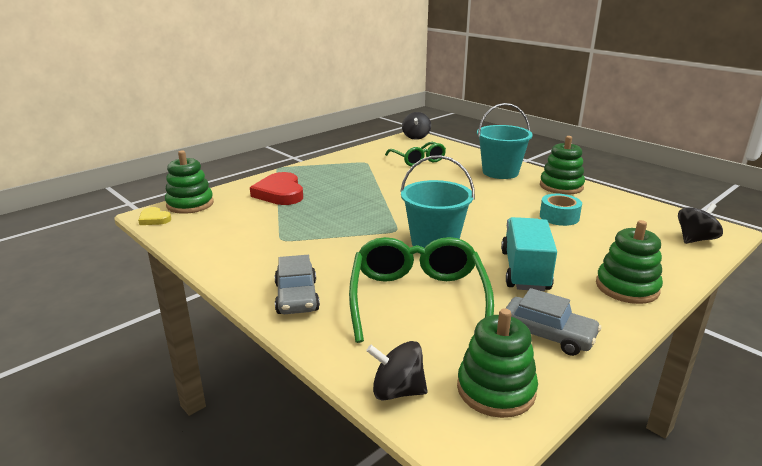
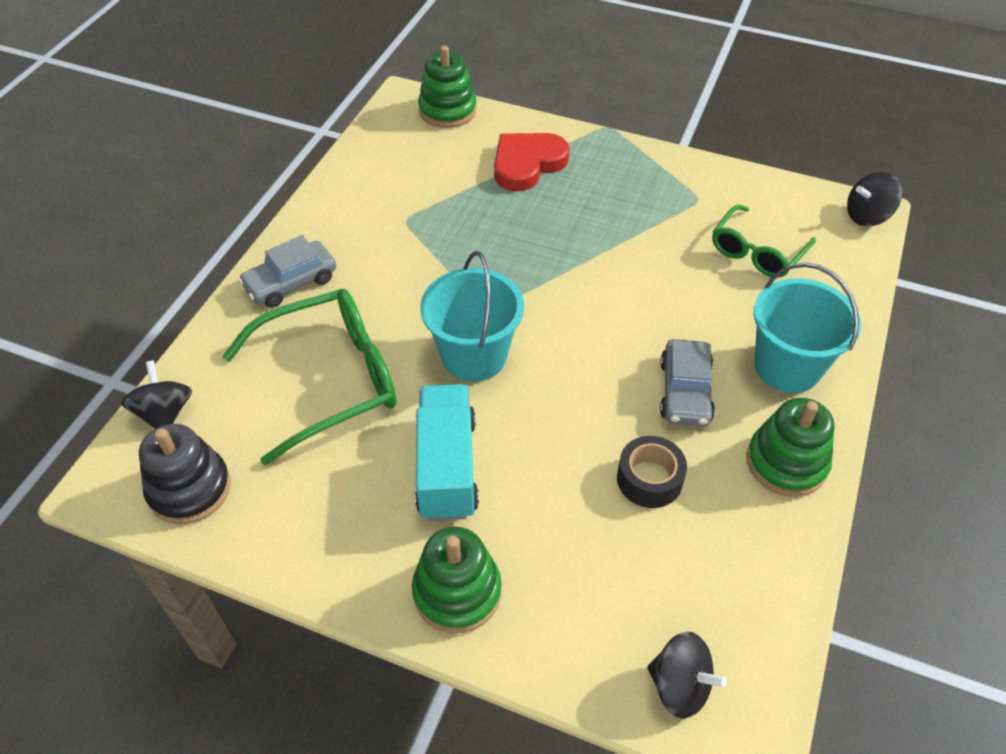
camera: 65 degrees right, 25 degrees up
yellow heart [138,207,171,225] -> none
green stacking toy [457,308,538,418] -> black stacking toy [139,424,231,524]
turquoise truck [501,217,557,291] -> turquoise truck turned 75 degrees counterclockwise [415,384,479,521]
grey car [505,288,601,356] -> grey car moved to [660,339,715,427]
turquoise tape [540,194,582,226] -> black tape [617,436,687,508]

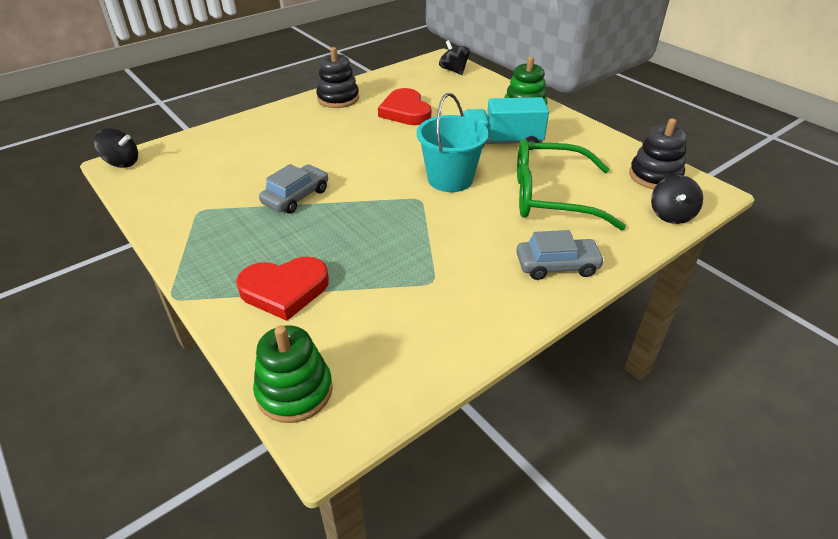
camera: 150 degrees left, 10 degrees down
turquoise truck [415,384,479,521] -> turquoise truck turned 60 degrees clockwise [463,97,549,150]
black tape [617,436,687,508] -> red heart [378,88,431,125]
grey car [660,339,715,427] -> grey car moved to [259,164,328,214]
green glasses [712,204,816,278] -> none
green stacking toy [747,398,835,497] -> black stacking toy [316,47,359,108]
turquoise bucket [754,262,861,393] -> none

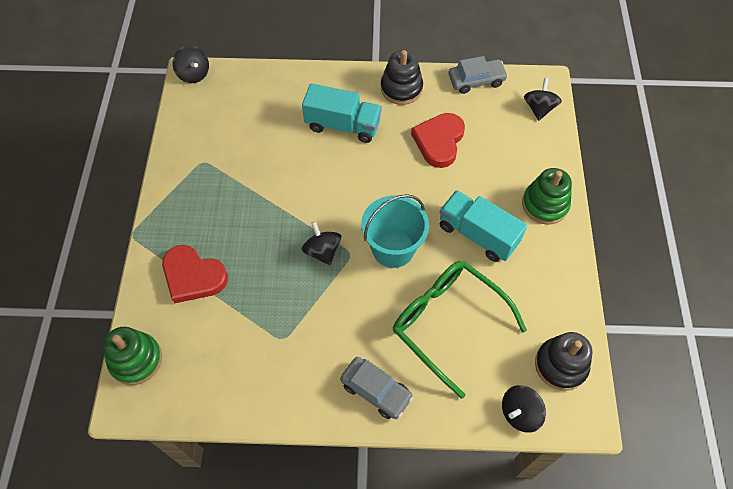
camera: 40 degrees right, 20 degrees up
grey car [259,164,328,214] -> grey car moved to [448,56,508,94]
none -> turquoise truck [302,83,382,143]
none -> black spinning top [302,221,341,265]

